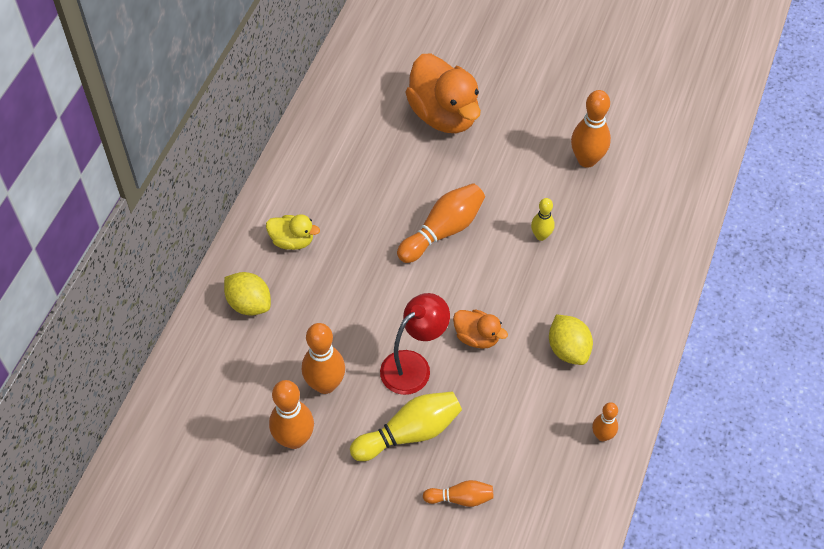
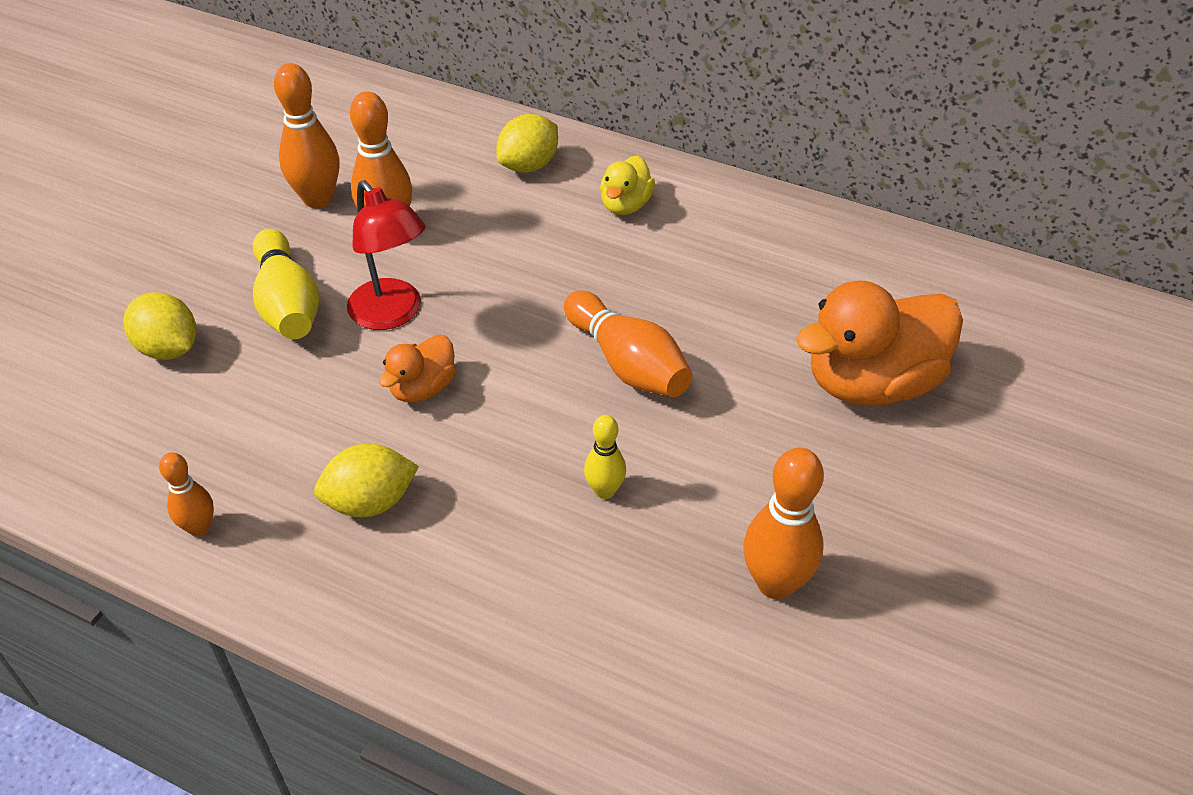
camera: 95 degrees right, 10 degrees down
orange bowling pin [423,480,493,507] -> yellow lemon [123,292,196,360]

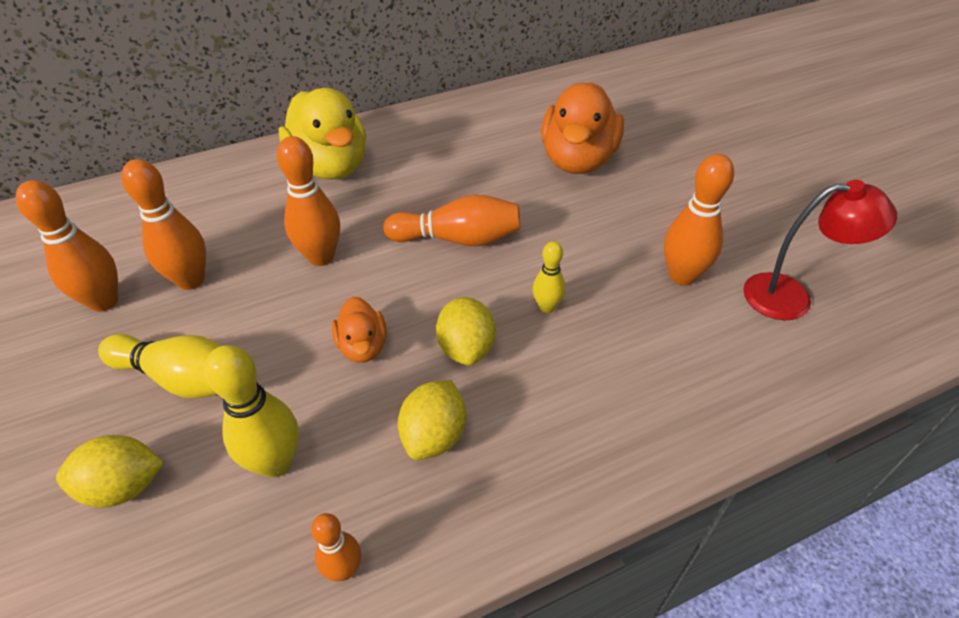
camera: 50 degrees left, 0 degrees up
red lamp [347,180,426,330] -> red lamp moved to [743,180,897,320]
yellow lemon [496,114,558,173] -> yellow lemon moved to [436,297,496,365]
yellow duck [600,156,655,215] -> yellow duck [279,88,366,179], size x1.97
none -> yellow bowling pin [204,345,299,478]
none -> orange bowling pin [277,136,340,266]

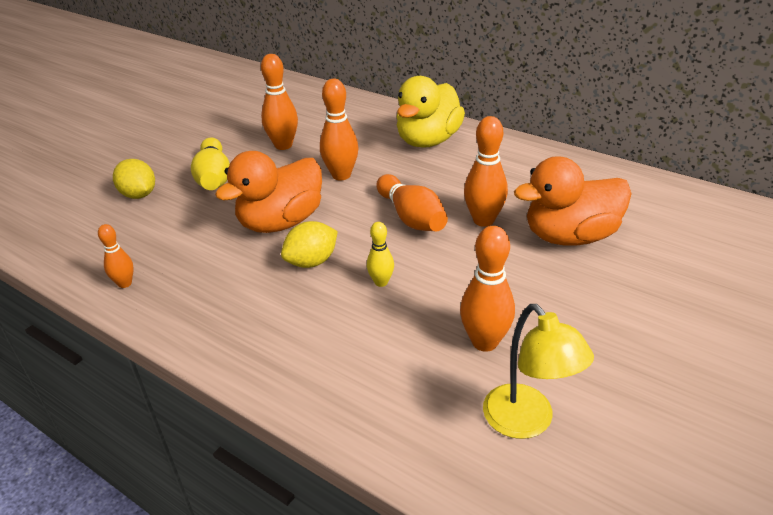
camera: 60 degrees right, 10 degrees down
orange bowling pin [16,180,118,312] -> orange bowling pin moved to [464,116,508,227]
yellow bowling pin [204,345,299,478] -> none
orange duck [332,297,387,363] -> orange duck [215,151,322,233], size x1.97
yellow lemon [398,380,466,460] -> none
red lamp [743,180,897,320] -> yellow lamp [483,304,594,439]

